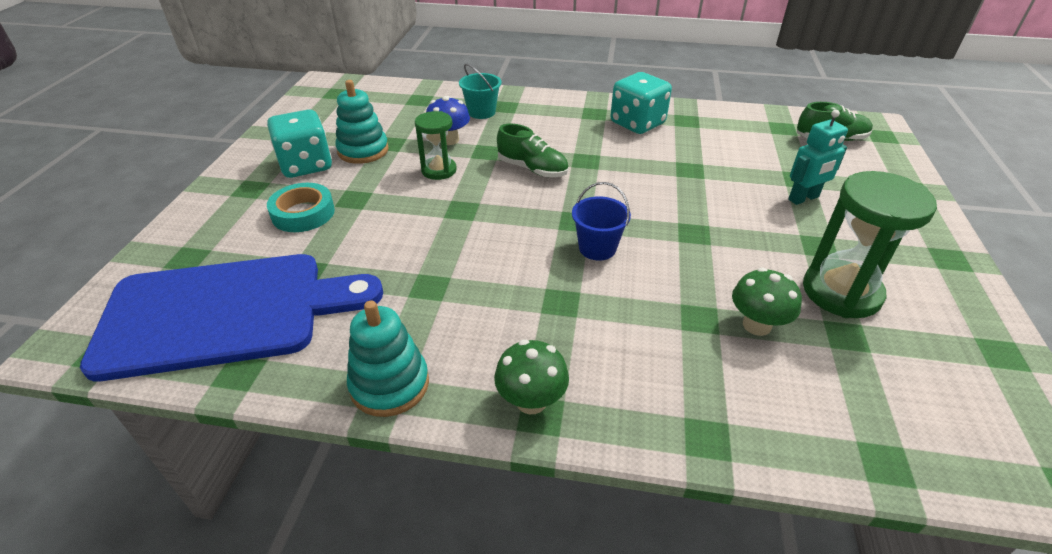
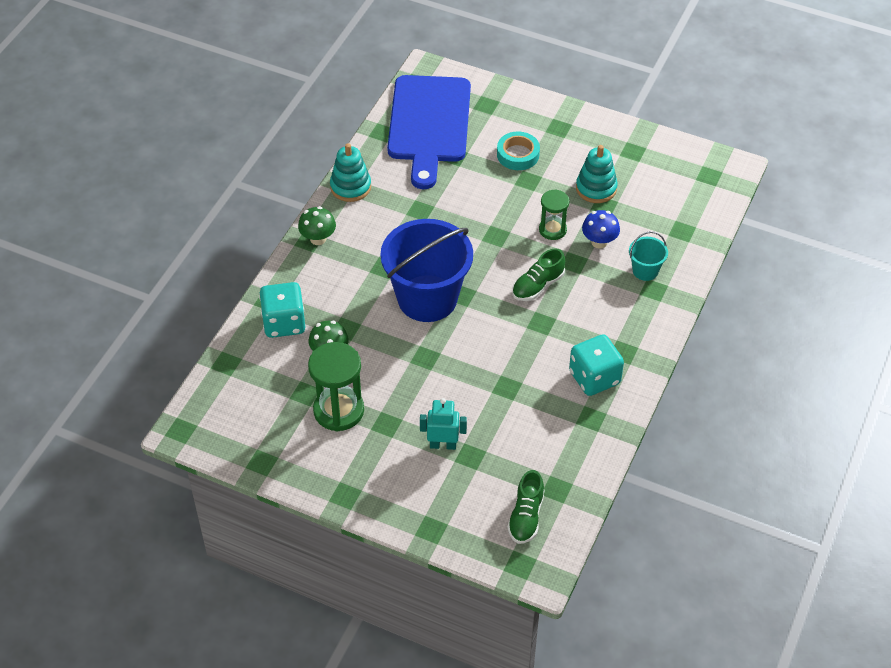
camera: 105 degrees right, 10 degrees up
turquoise dice [267,109,332,178] -> turquoise dice moved to [259,282,305,338]
blue bucket [572,182,631,260] -> blue bucket [380,219,473,322], size x2.29
turquoise robot [788,110,848,205] -> turquoise robot turned 105 degrees clockwise [420,398,467,450]

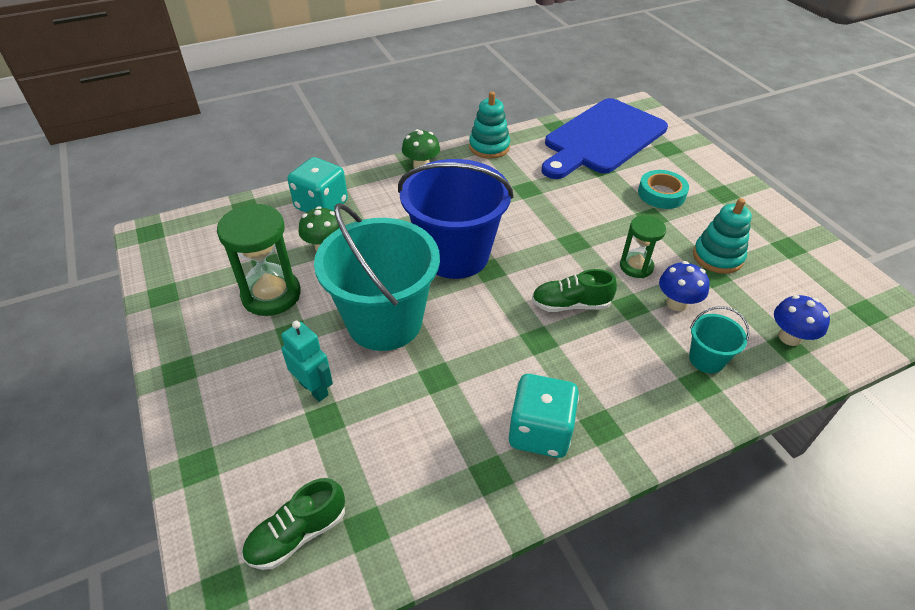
camera: 40 degrees right, 5 degrees down
none -> turquoise bucket [314,203,440,351]
none -> blue mushroom [774,295,830,346]

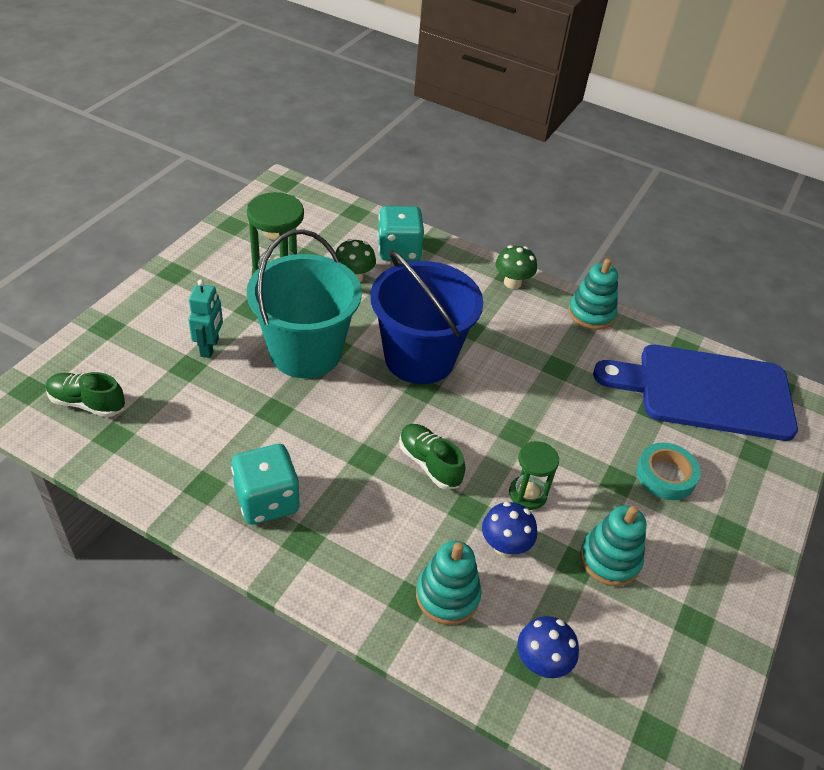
camera: 50 degrees right, 0 degrees up
turquoise bucket [689,306,749,373] -> turquoise stacking toy [416,541,482,625]

